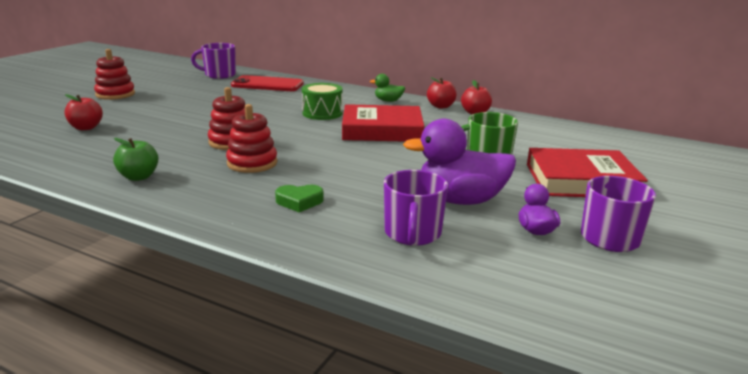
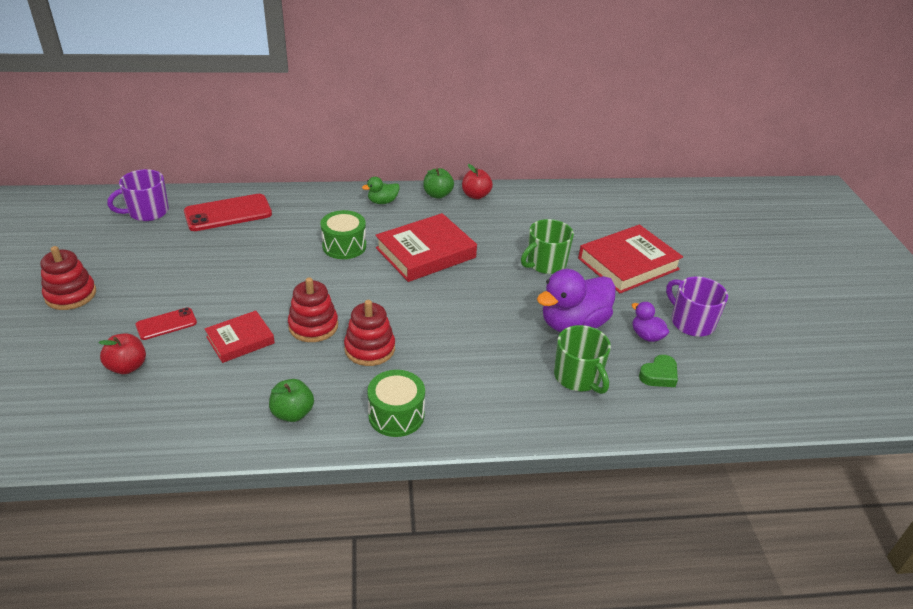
camera: 35 degrees left, 15 degrees up
green heart [275,185,324,212] -> green heart moved to [639,355,678,387]
purple mug [384,170,448,246] -> green mug [554,325,611,394]
red apple [427,77,457,108] -> green apple [423,168,454,199]
none -> red phone [136,307,197,340]
none -> red book [205,311,275,363]
none -> green drum [367,370,425,437]

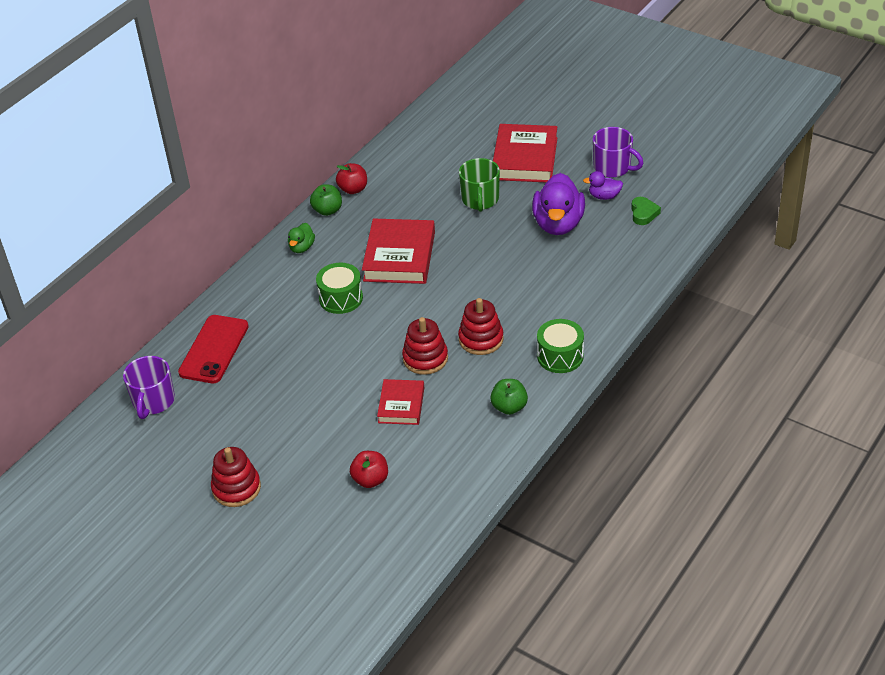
camera: 45 degrees left, 5 degrees up
red phone [136,307,197,340] -> none
green mug [554,325,611,394] -> none
purple mug [666,277,728,337] -> purple mug turned 150 degrees counterclockwise [593,127,644,177]

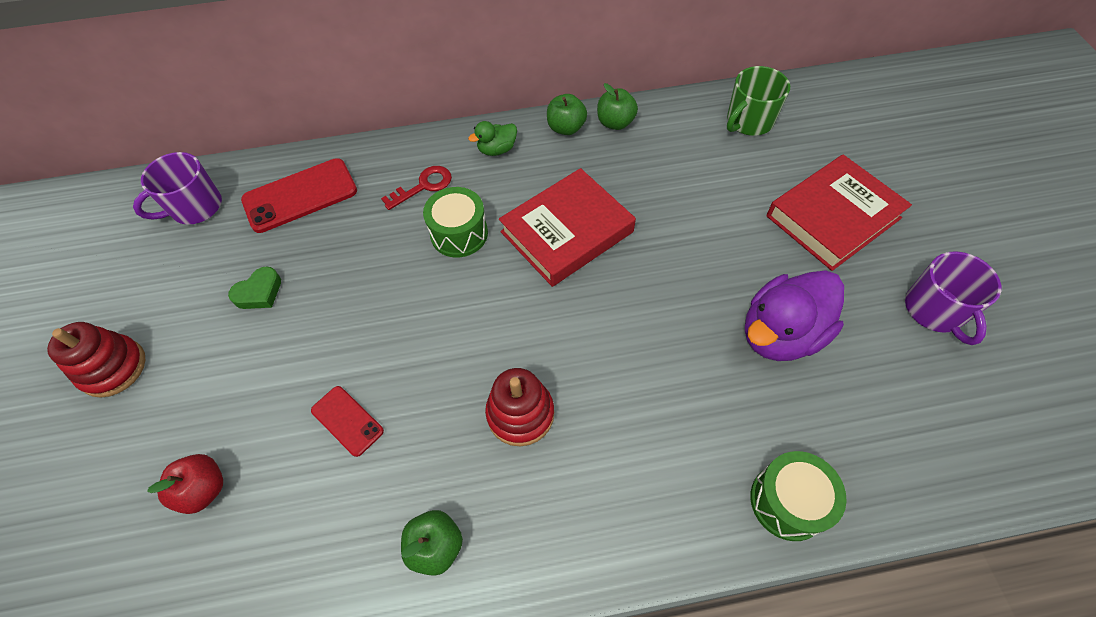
camera: 45 degrees right, 15 degrees up
red apple [336,163,367,194] -> green apple [597,83,638,130]
red book [377,379,424,425] -> red phone [311,386,384,457]
red stacking toy [402,317,448,375] -> none
green mug [459,158,500,212] -> green mug moved to [727,66,790,136]
green drum [537,319,584,373] -> green drum moved to [750,451,847,541]
purple duck [583,171,623,200] -> none
green heart [631,197,661,225] -> green heart moved to [228,266,281,309]
none -> red key [381,166,452,210]

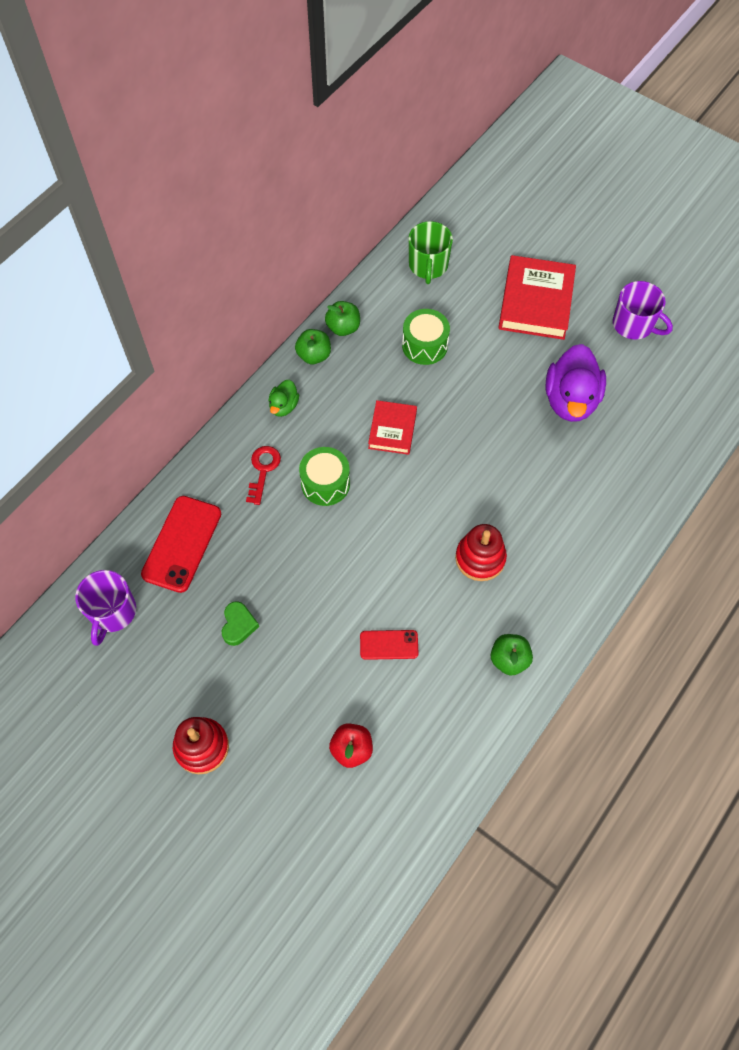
camera: 45 degrees left, 5 degrees up
red book [499,168,636,287] -> red book [368,400,417,455], size x0.59
green drum [750,451,847,541] -> green drum moved to [402,309,450,365]

